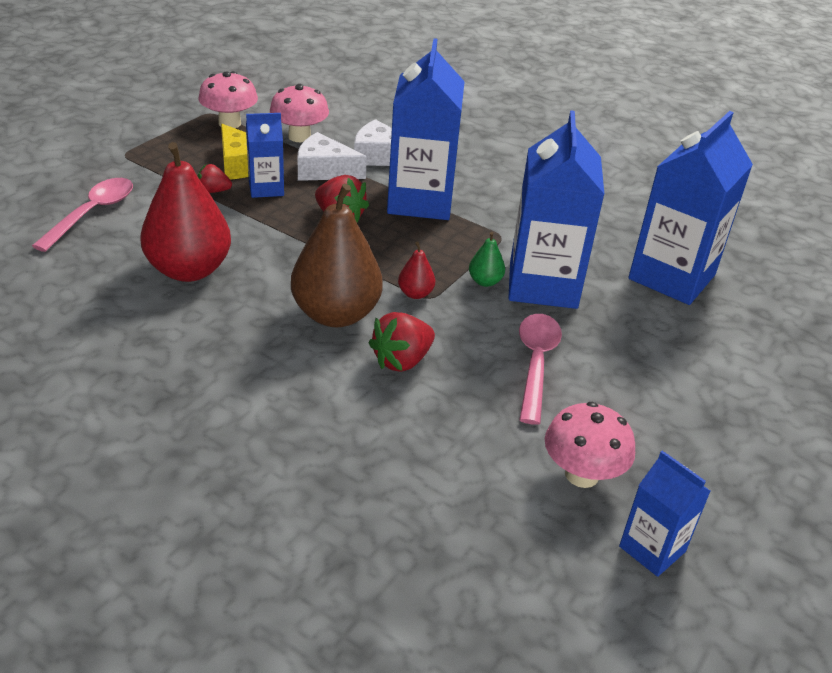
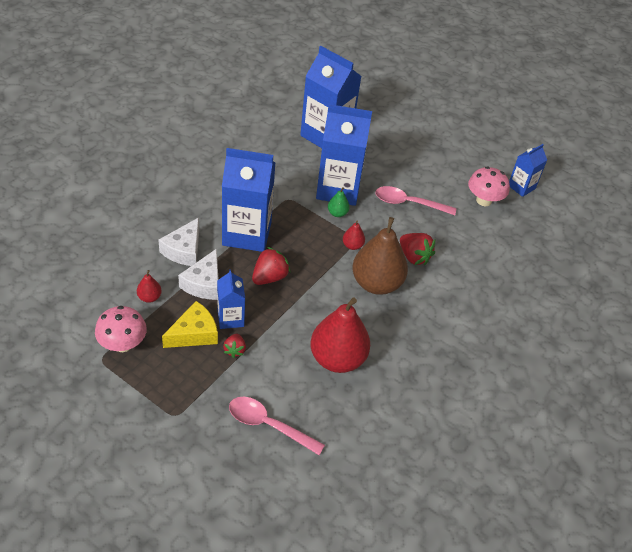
camera: 90 degrees left, 10 degrees up
pink mushroom [270,84,329,142] -> red pear [137,270,162,303]

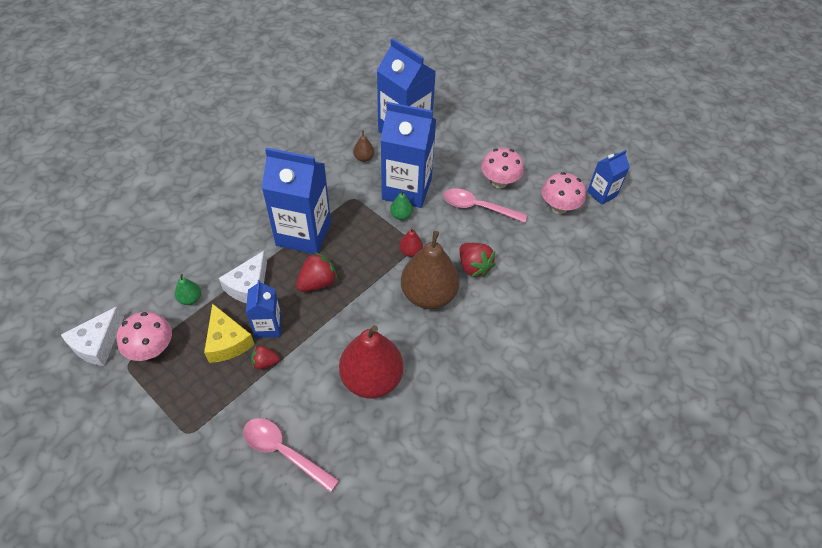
camera: 10 degrees right, 5 degrees up
red pear [137,270,162,303] -> green pear [175,274,201,305]
white cheese [158,217,199,266] -> white cheese moved to [61,307,124,366]
yellow cheese [162,301,218,348] -> yellow cheese turned 90 degrees clockwise [204,303,255,363]
red strawberry [223,334,246,358] -> red strawberry turned 75 degrees clockwise [251,346,280,370]
none -> brown pear [353,130,374,162]
none -> pink mushroom [481,148,524,188]

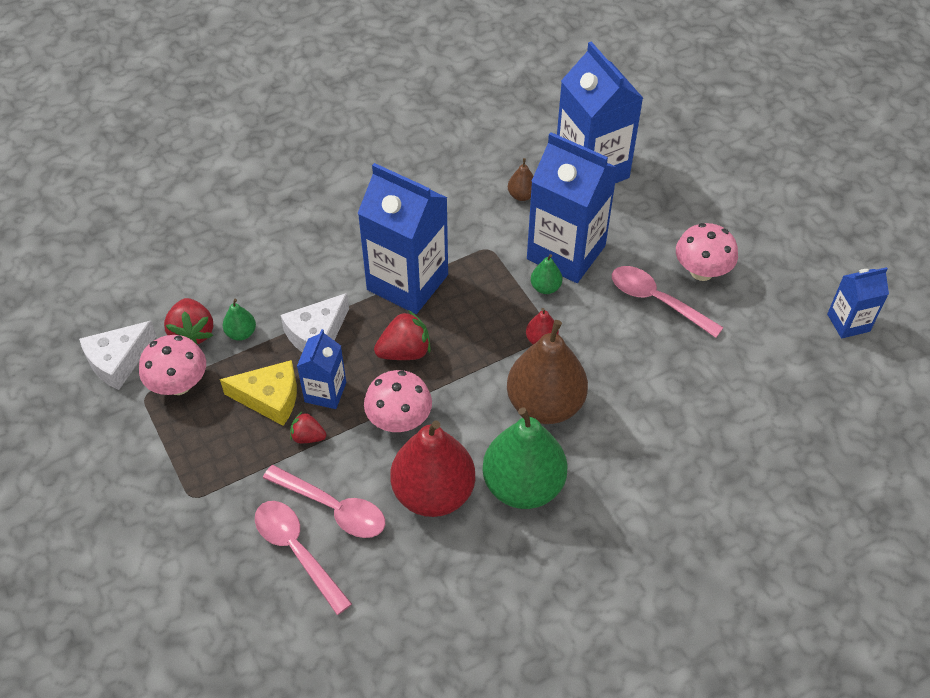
camera: 20 degrees right, 0 degrees up
yellow cheese [204,303,255,363] -> yellow cheese turned 75 degrees counterclockwise [220,360,297,426]
red strawberry [459,243,496,277] -> red strawberry moved to [164,298,213,344]
pink mushroom [542,172,586,214] -> pink mushroom moved to [364,370,432,432]
none -> pink spoon [263,465,385,538]
none -> green pear [482,407,568,509]

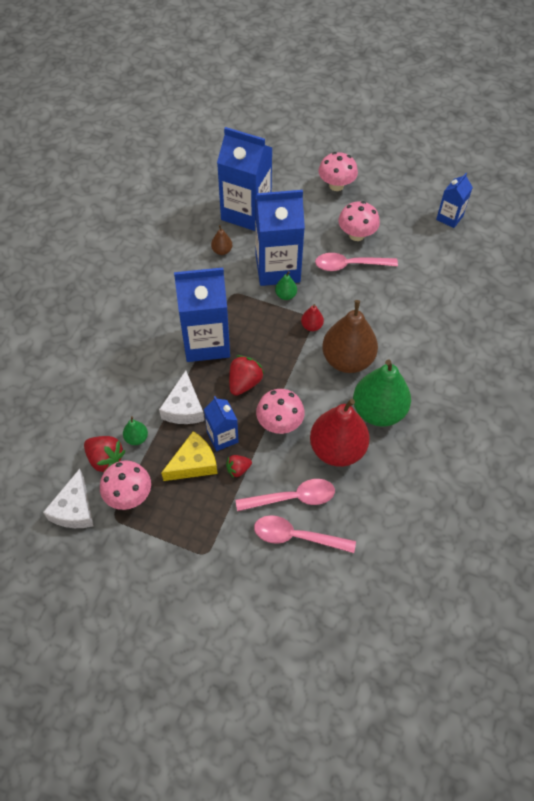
camera: 40 degrees left, 5 degrees up
none -> pink mushroom [318,152,358,191]

